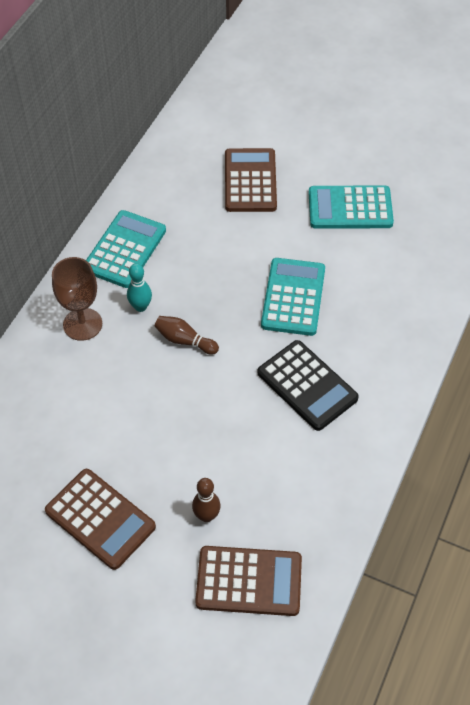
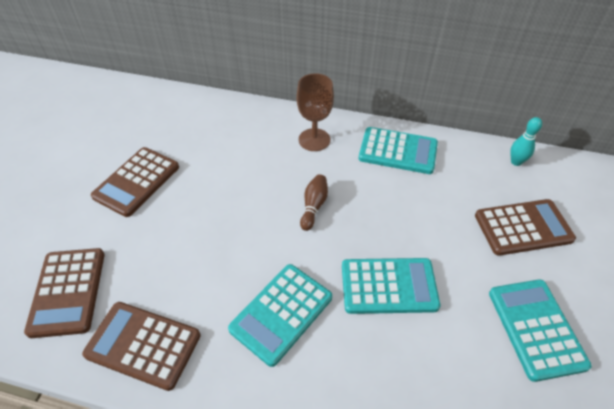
camera: 80 degrees right, 5 degrees down
turquoise bowling pin [127,263,152,312] -> turquoise bowling pin moved to [510,117,542,166]
brown bowling pin [192,478,221,522] -> none
black calculator [258,340,359,431] -> turquoise calculator [228,264,332,367]
none -> brown calculator [82,302,201,391]

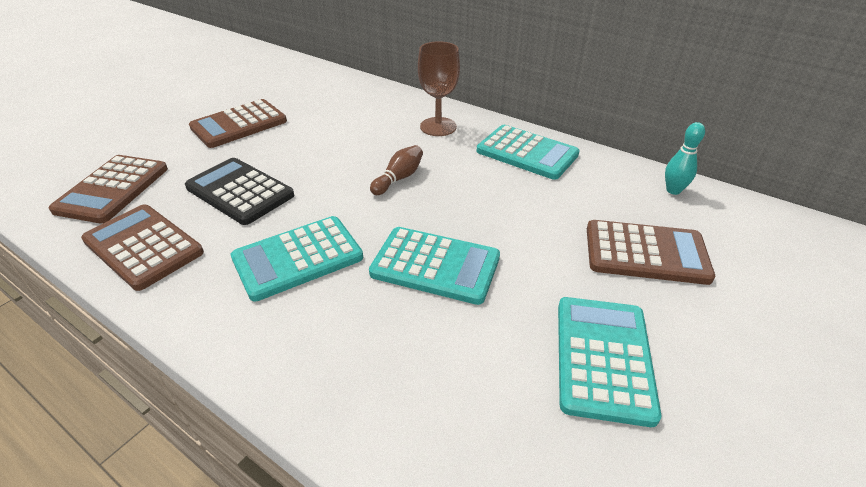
camera: 20 degrees right, 10 degrees down
none -> black calculator [185,158,294,225]

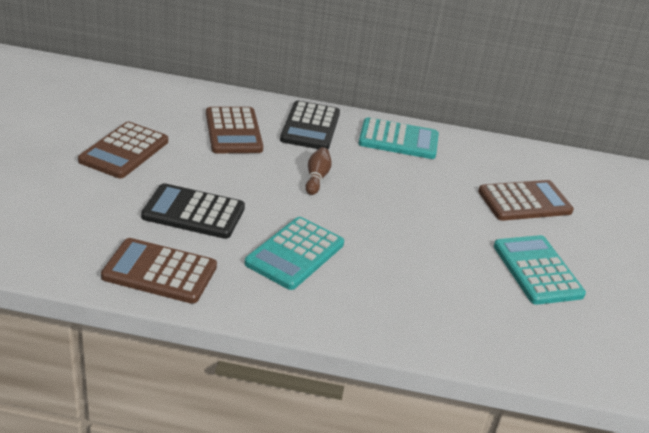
camera: 30 degrees left, 5 degrees down
brown calculator [49,155,168,224] -> brown calculator moved to [206,107,263,153]
turquoise calculator [369,227,500,305] -> none
brown goblet [418,41,460,136] -> black calculator [280,101,340,149]
turquoise bowling pin [665,122,705,195] -> none

